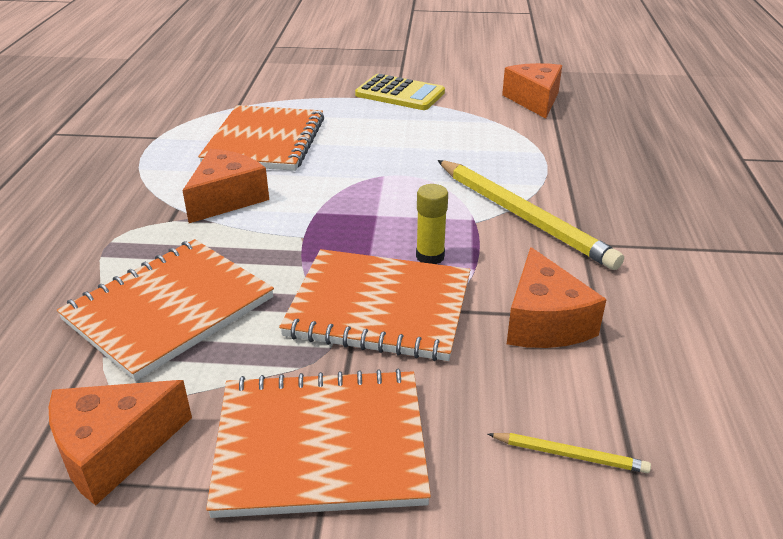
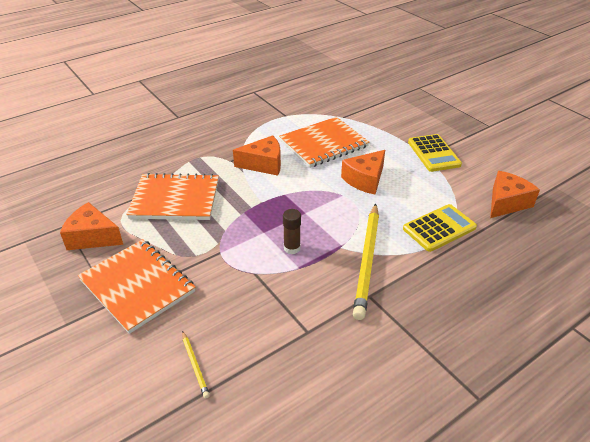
camera: 50 degrees right, 5 degrees up
orange notebook [279,249,470,361] -> none
yellow glue stick [416,184,448,264] -> brown glue stick [283,209,301,254]
orange cheese [507,247,607,348] -> orange cheese moved to [341,150,385,194]
none -> yellow calculator [403,204,477,252]

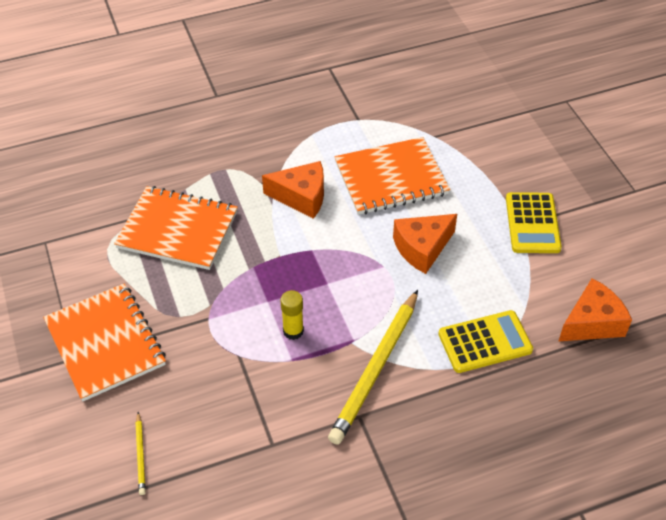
camera: 15 degrees right, 10 degrees up
orange cheese [60,202,123,250] -> none
brown glue stick [283,209,301,254] -> yellow glue stick [280,290,304,340]

